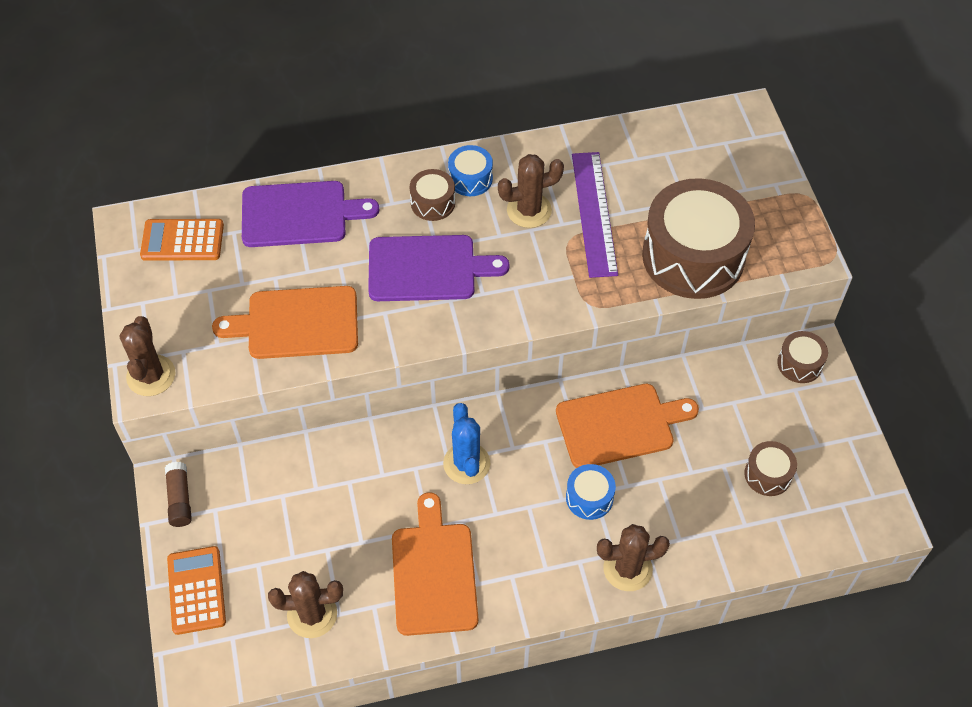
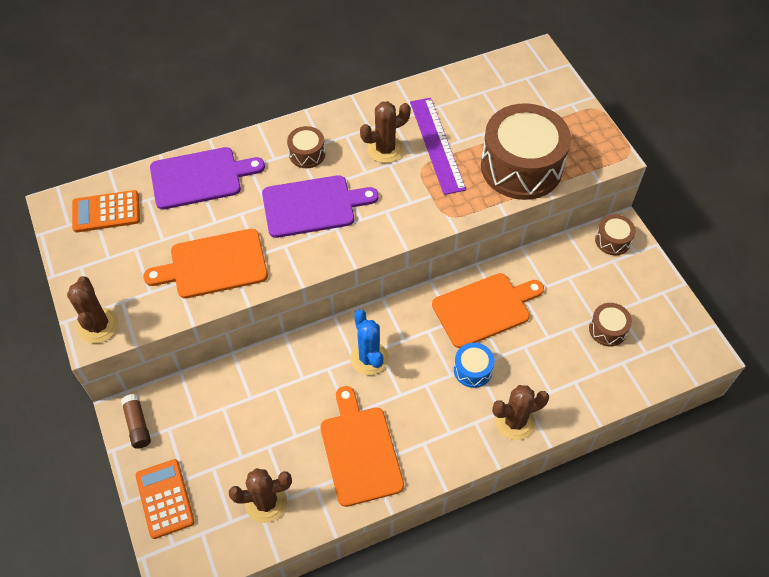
camera: 10 degrees left, 0 degrees up
blue drum [448,145,493,196] -> none

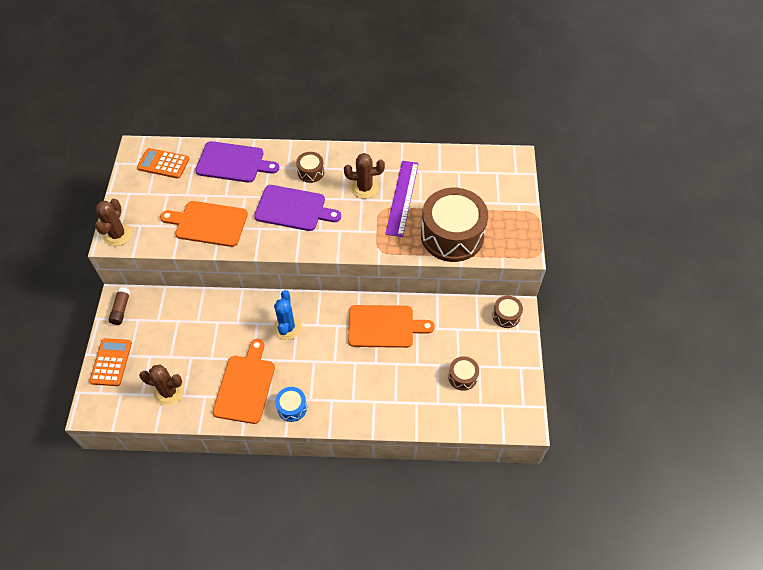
camera: 25 degrees right, 0 degrees up
blue drum [454,343,495,388] -> blue drum moved to [275,387,307,422]
brown cactus [492,385,549,440] -> none

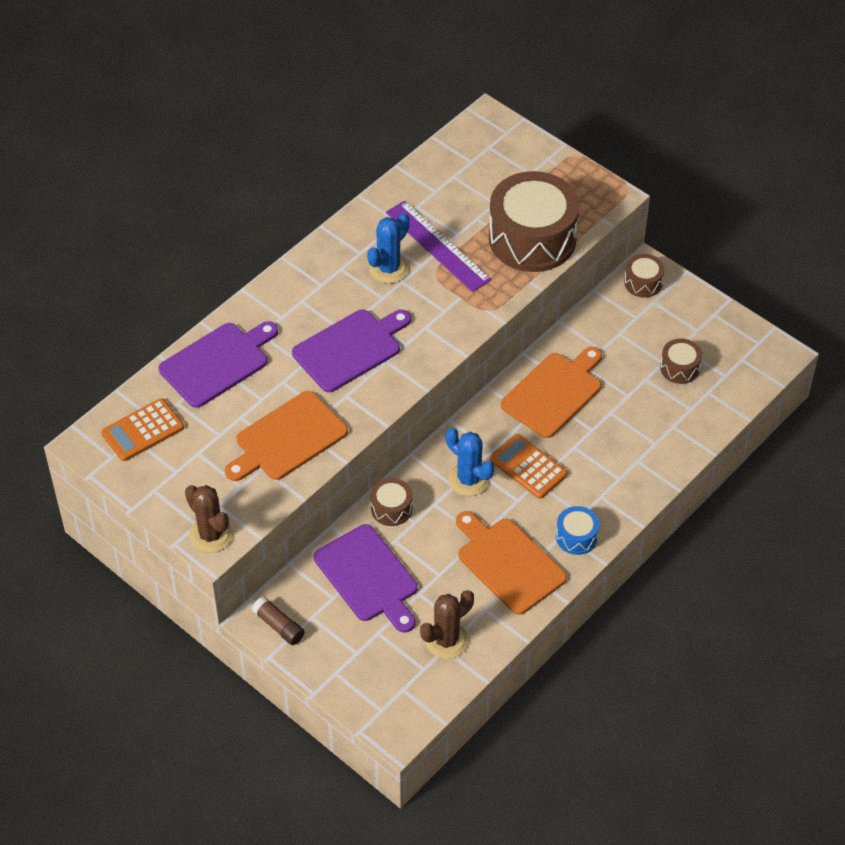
camera: 50 degrees left, 5 degrees down
orange calculator [89,338,132,386] -> orange calculator moved to [490,434,567,499]
brown drum [296,152,324,183] -> brown drum moved to [370,478,412,526]
brown cactus [344,153,385,199] -> blue cactus [367,213,410,283]
none -> purple cutting board [314,524,418,633]

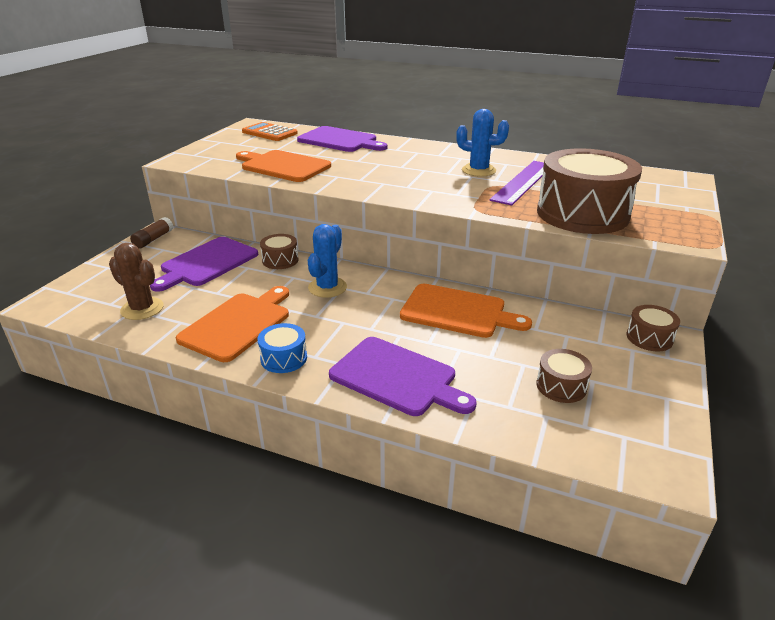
camera: 70 degrees right, 20 degrees down
brown cactus [185,485,233,553] -> none
purple cutting board [292,309,411,392] -> purple cutting board moved to [329,337,477,416]
orange calculator [490,434,567,499] -> none

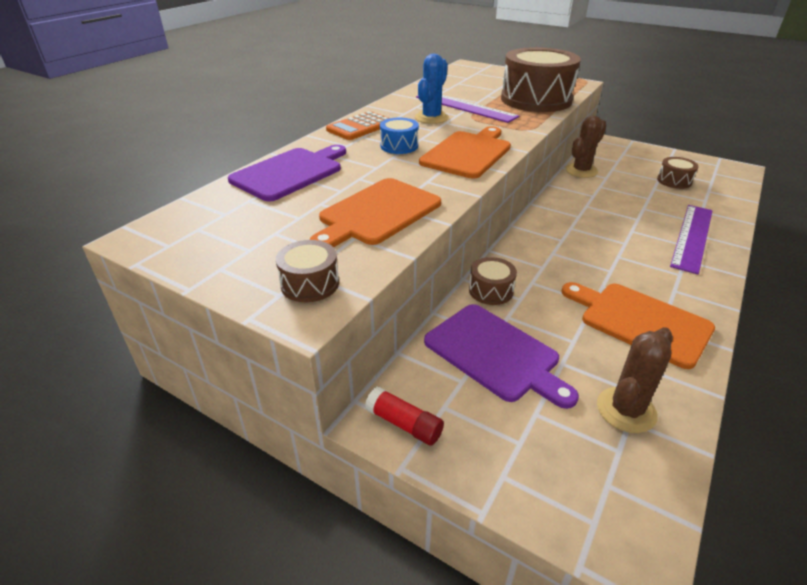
camera: 80 degrees left, 5 degrees up
brown glue stick [130,217,173,249] -> red glue stick [365,387,444,446]
orange calculator [242,122,298,141] -> orange calculator moved to [326,111,390,140]
blue drum [257,323,307,373] -> blue drum moved to [380,118,419,154]
blue cactus [308,224,347,297] -> none
purple cutting board [329,337,477,416] -> purple ruler [670,205,713,274]
orange cutting board [400,283,532,338] -> orange cutting board moved to [419,126,511,179]
brown drum [627,305,680,351] -> brown drum moved to [276,240,339,302]
none -> brown cactus [566,116,607,178]

